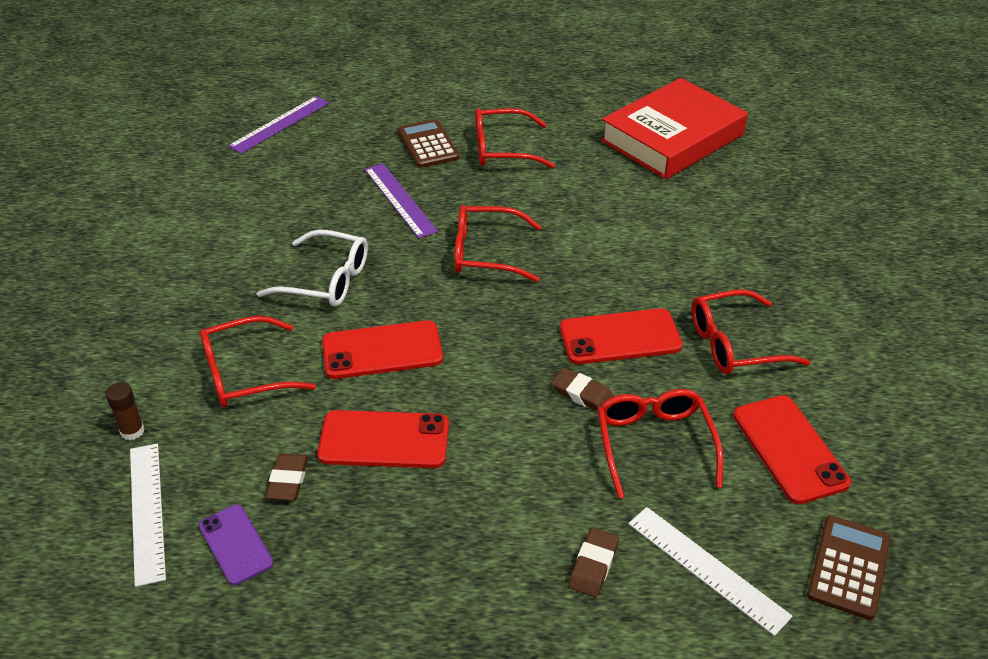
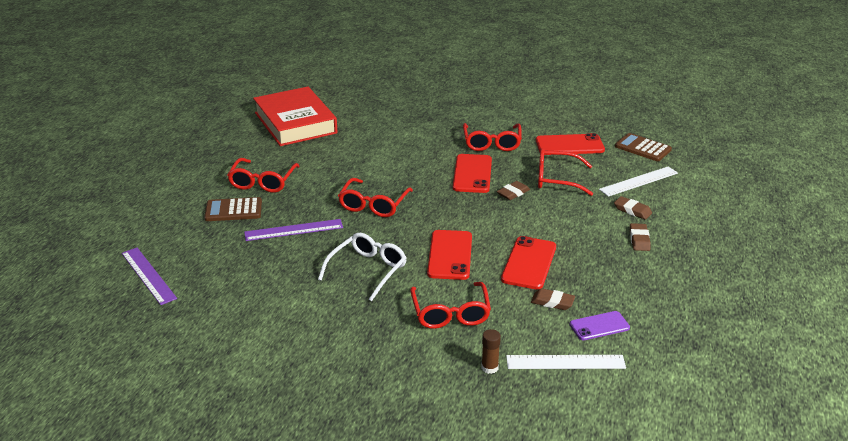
camera: 75 degrees left, 10 degrees down
none -> brown eraser [630,223,651,251]

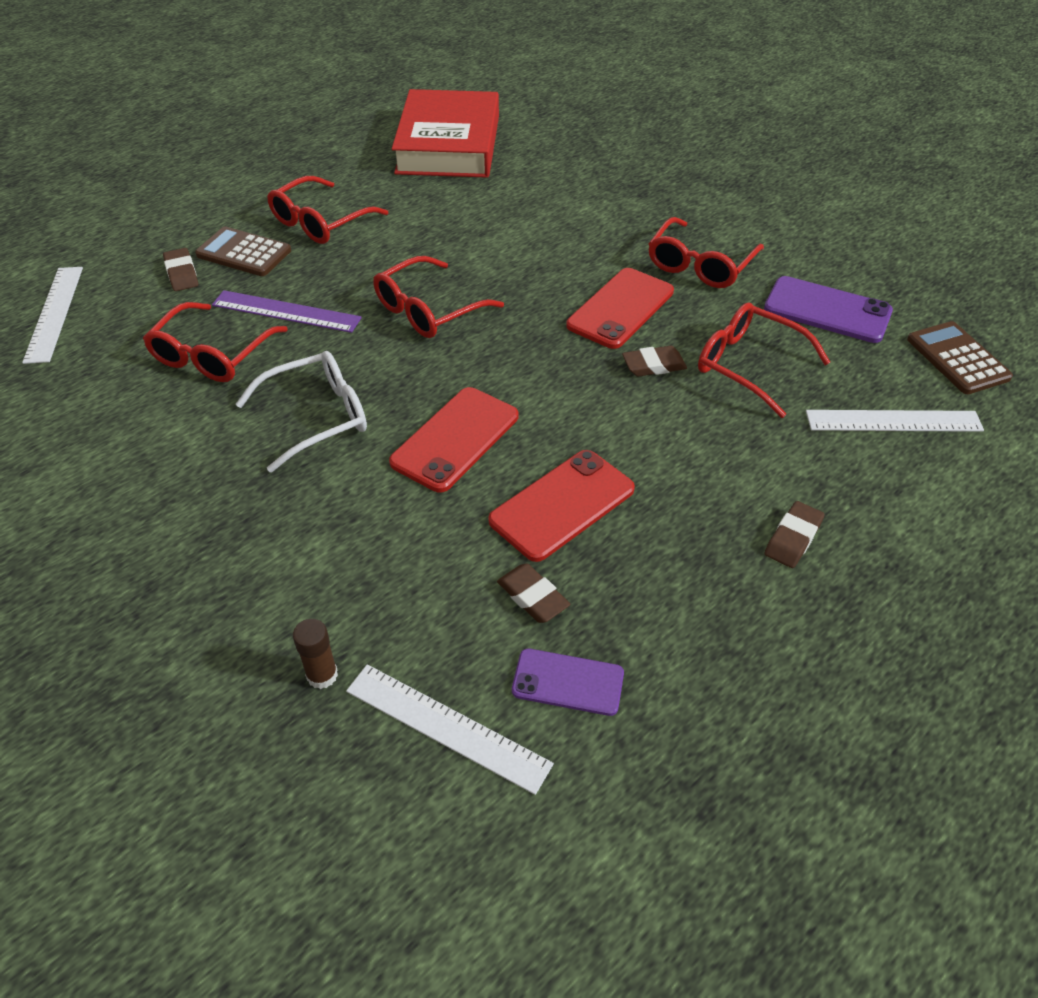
camera: 30 degrees right, 15 degrees up
purple ruler [122,248,177,305] -> white ruler [22,267,83,364]
red glasses [410,282,491,329] -> red glasses moved to [143,302,288,382]
red phone [536,133,605,155] -> purple phone [764,276,893,343]
brown eraser [614,196,652,220] -> brown eraser moved to [163,248,199,291]

